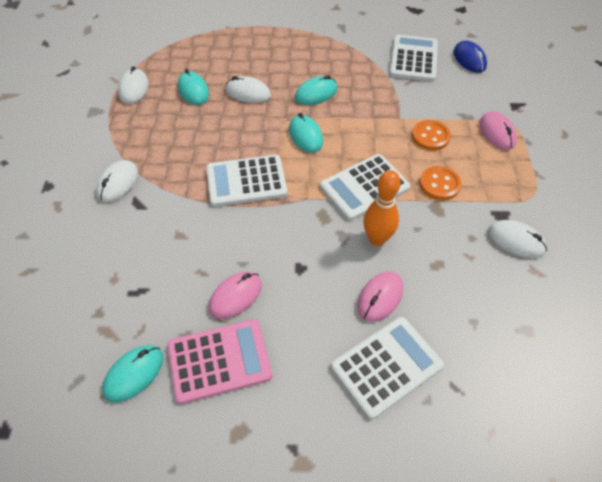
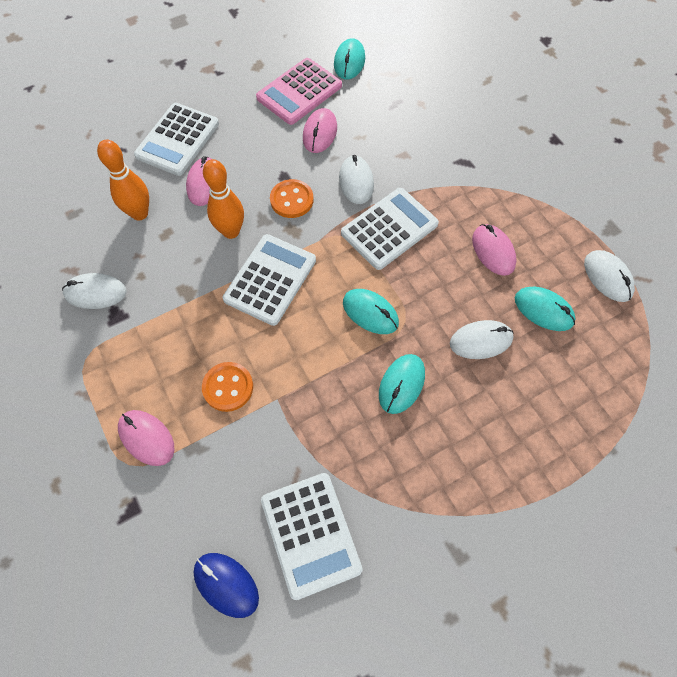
camera: 150 degrees right, 10 degrees up
white mouse [96,160,138,203] -> white mouse moved to [339,155,374,204]
orange button [420,166,461,200] -> orange button moved to [270,179,314,218]
none -> orange bowling pin [97,139,149,220]
none -> pink mouse [472,224,517,276]

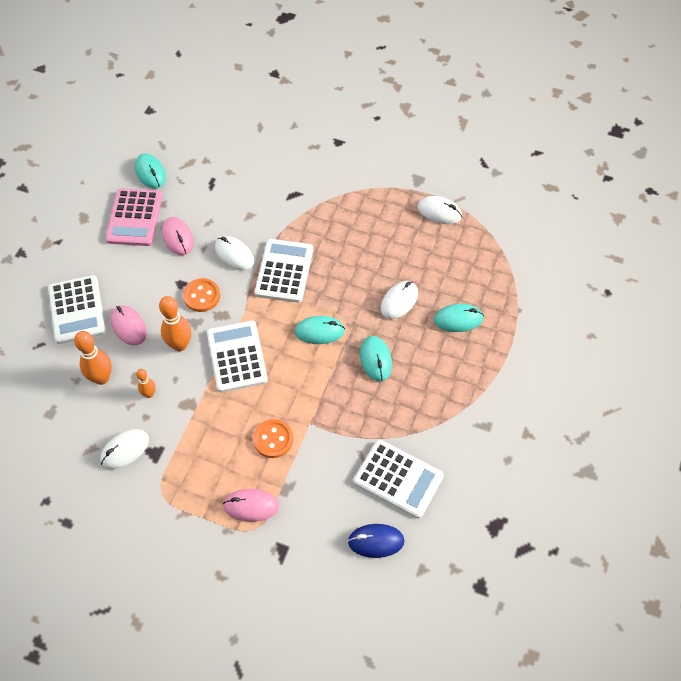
camera: 40 degrees left, 5 degrees down
pink mouse [472,224,517,276] -> none
turquoise mouse [515,287,576,331] -> turquoise mouse moved to [434,304,484,332]
none -> orange bowling pin [136,369,156,398]

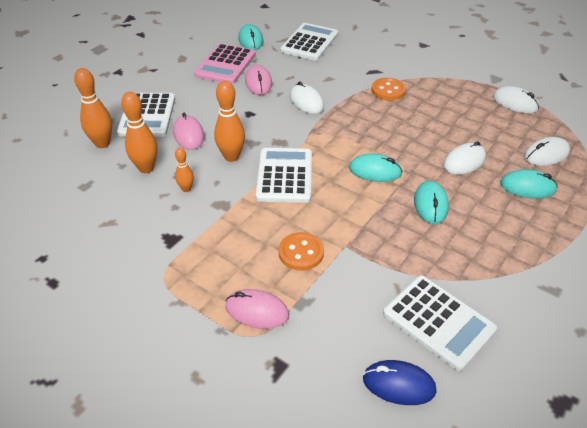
camera: 15 degrees right, 15 degrees down
white mouse [100,429,149,469] -> white mouse moved to [524,137,570,166]
orange button [183,278,220,312] -> orange button moved to [371,78,406,101]
white calculator [255,239,313,303] -> white calculator moved to [281,23,338,61]
none -> orange bowling pin [74,68,112,148]

